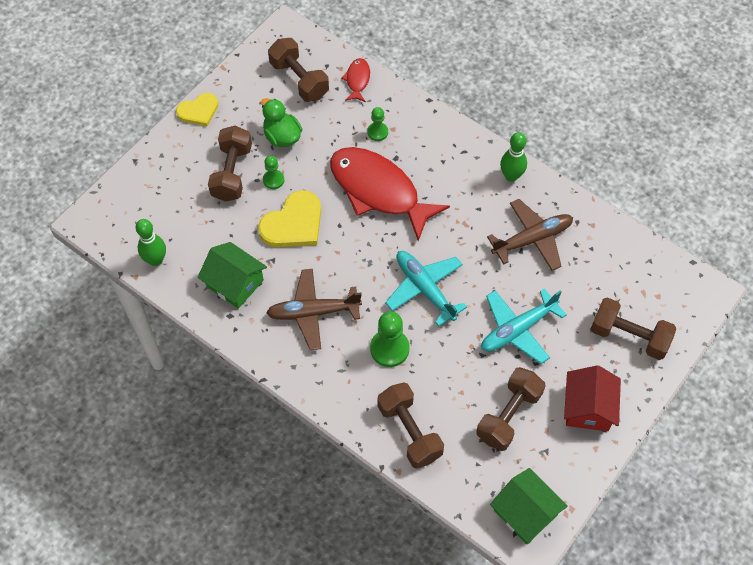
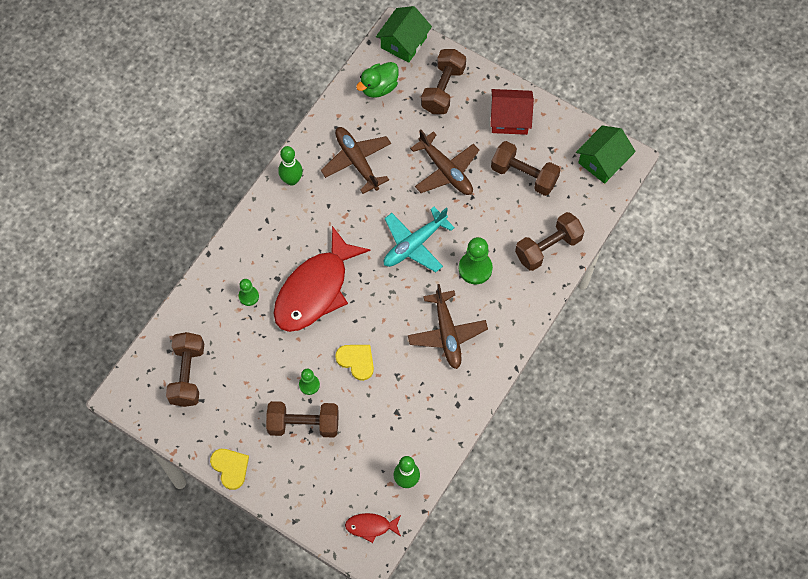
camera: 95 degrees left, 5 degrees up
green house [198,242,267,309] -> green house moved to [376,6,432,63]
yellow heart [258,190,321,247] -> yellow heart [335,345,374,381], size x0.64
green duck [261,98,302,147] -> green duck moved to [356,62,399,98]
brown dumbbell [268,38,329,102] -> brown dumbbell turned 45 degrees counterclockwise [166,332,204,407]
red fish [341,58,370,102] -> red fish moved to [345,513,401,543]
turquoise plane [481,288,566,364] -> brown plane [410,130,479,195]

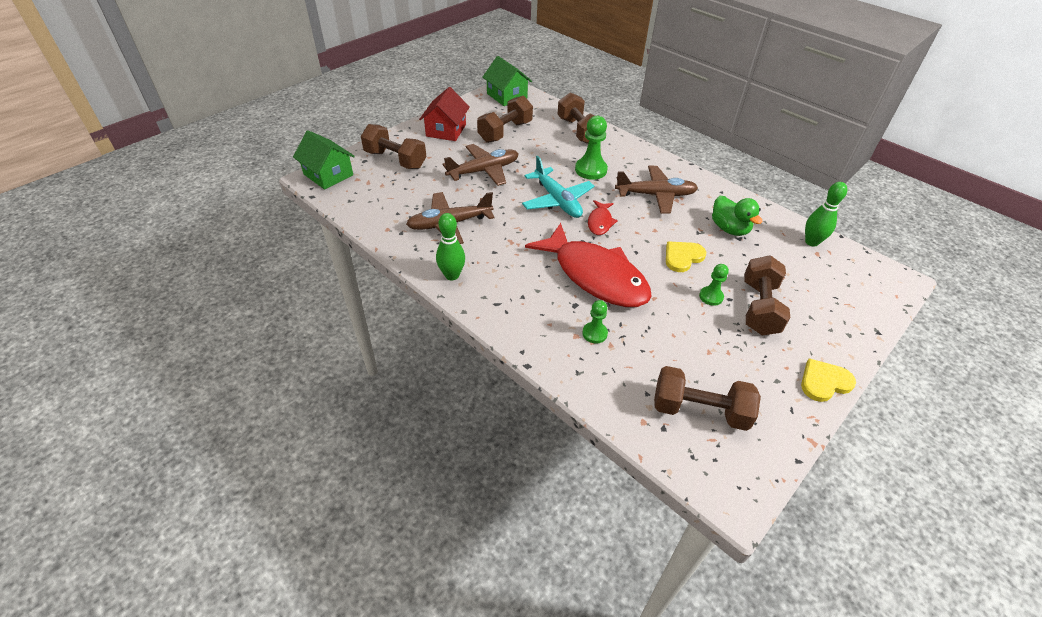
camera: 80 degrees left, 20 degrees down
red fish [345,513,401,543] -> red fish moved to [588,200,618,235]
green duck [356,62,399,98] -> green duck moved to [712,196,763,236]

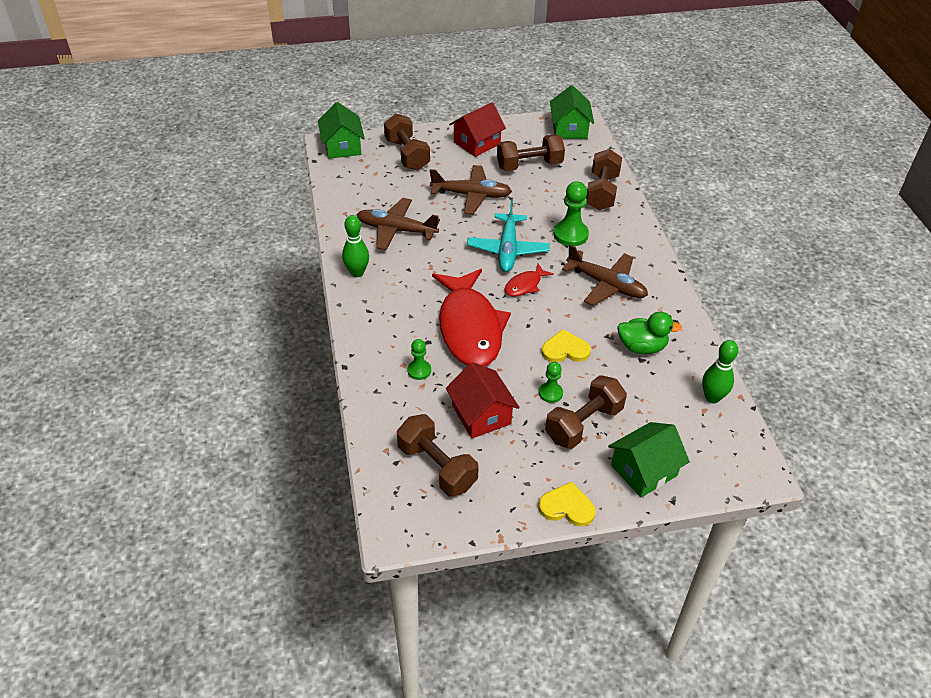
camera: 35 degrees right, 0 degrees up
green duck [712,196,763,236] -> green duck turned 90 degrees counterclockwise [617,312,682,354]
none -> red house [446,362,519,439]
none -> green house [608,422,690,497]

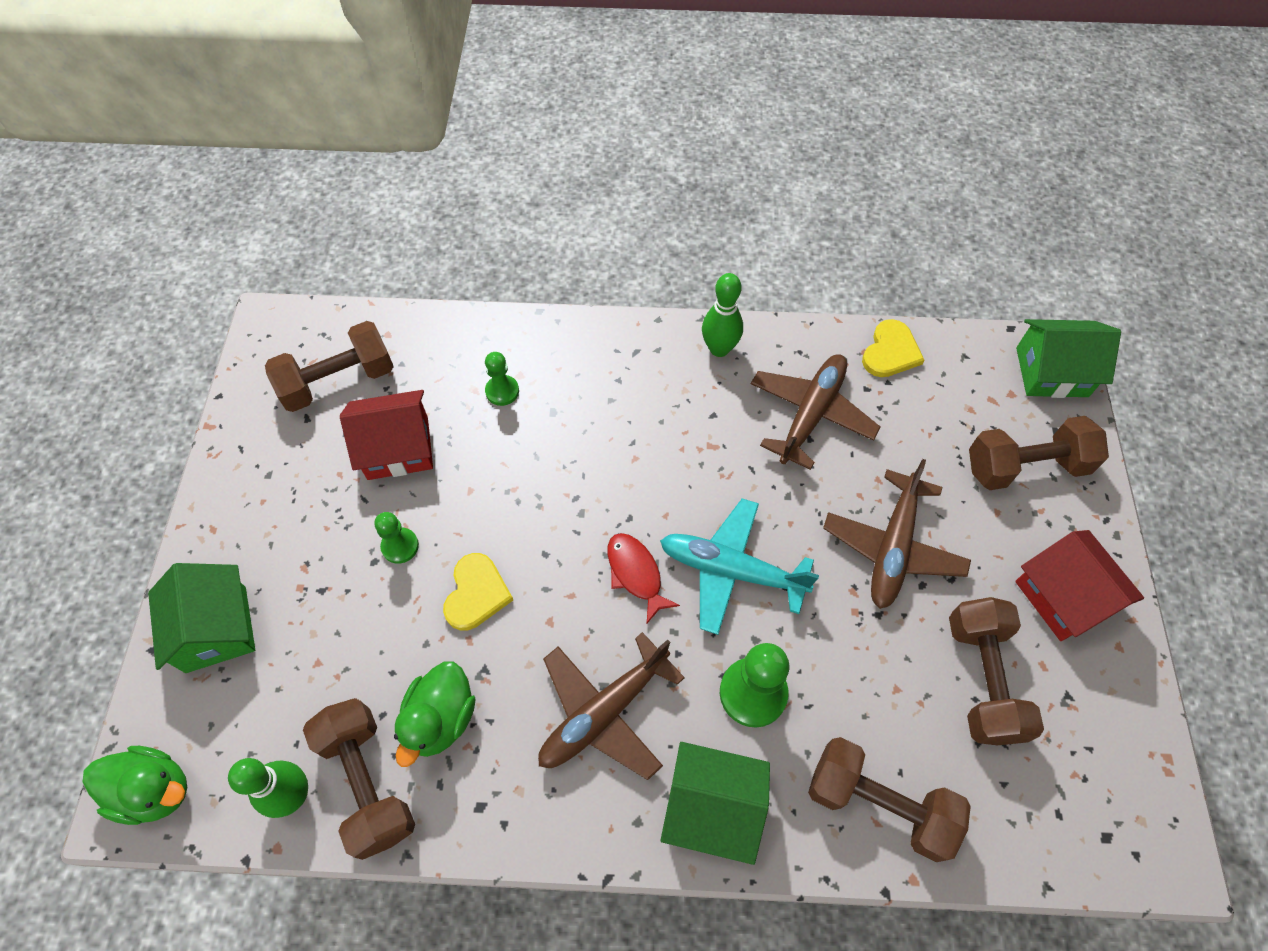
camera: 105 degrees right, 15 degrees up
red fish [432,269,511,366] -> none
yellow heart [539,482,596,526] -> yellow heart moved to [862,319,924,377]
brown dumbbell [545,375,627,449] -> brown dumbbell moved to [303,698,415,860]
green house [550,85,594,139] -> green house moved to [661,742,770,865]
none -> green duck [83,746,187,825]

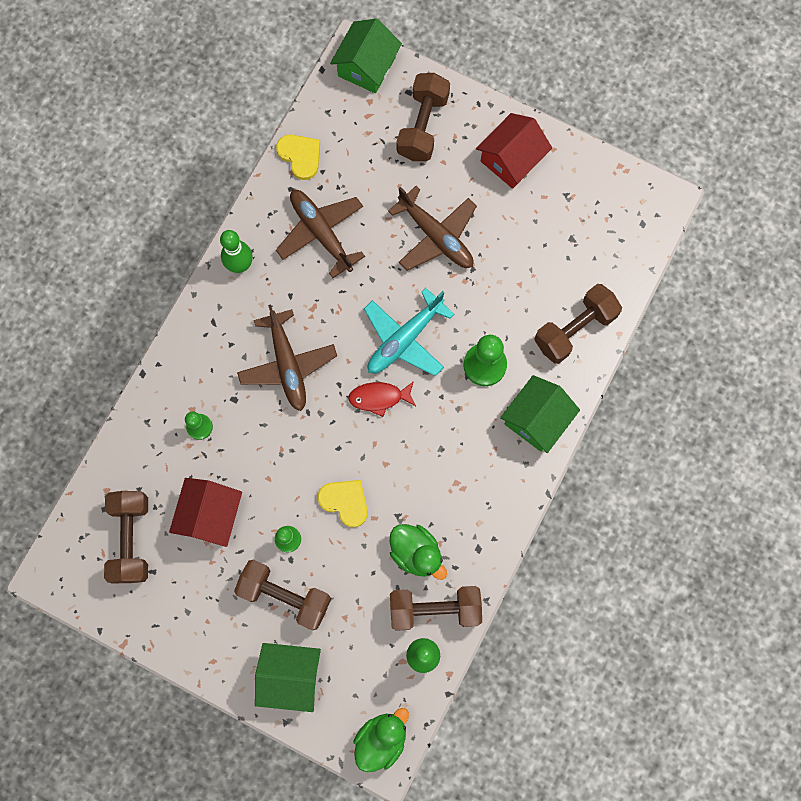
camera: 65 degrees left, 15 degrees up
brown plane [538,632,685,780] -> brown plane moved to [237,304,337,411]
brown dumbbell [949,597,1044,745] -> brown dumbbell moved to [234,560,331,630]
red house [1015,530,1144,641] -> red house turned 45 degrees counterclockwise [476,113,552,189]

